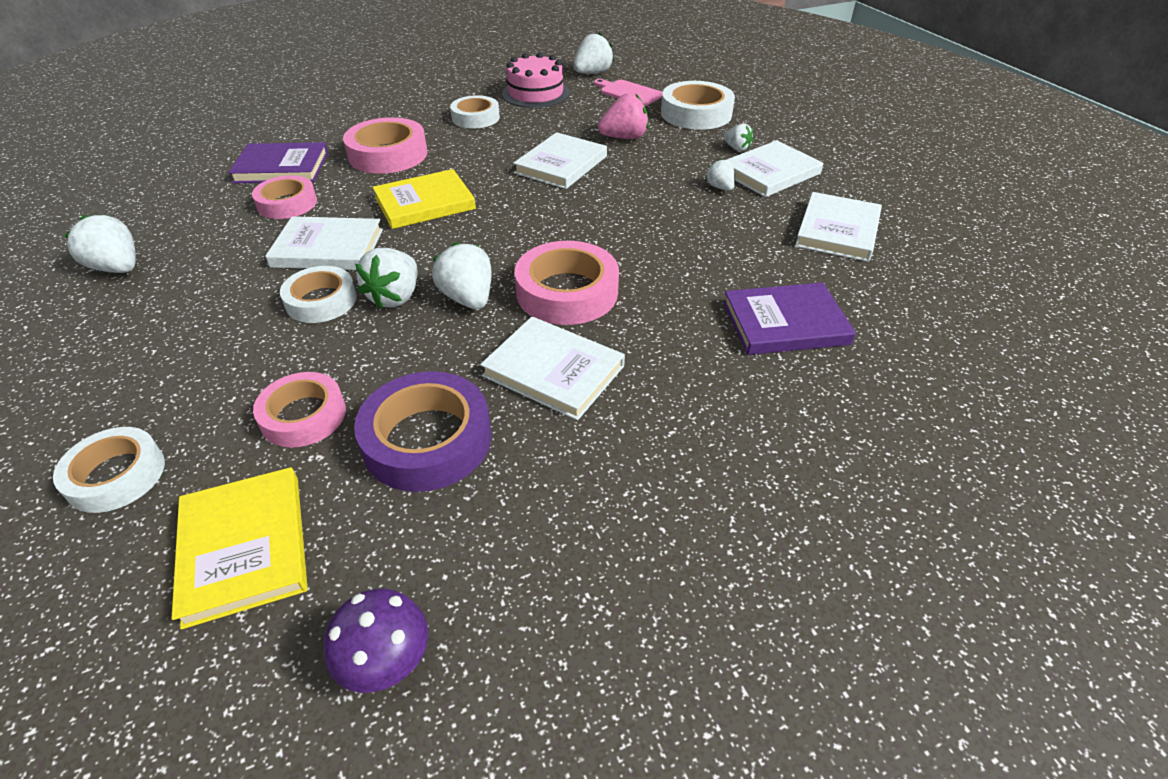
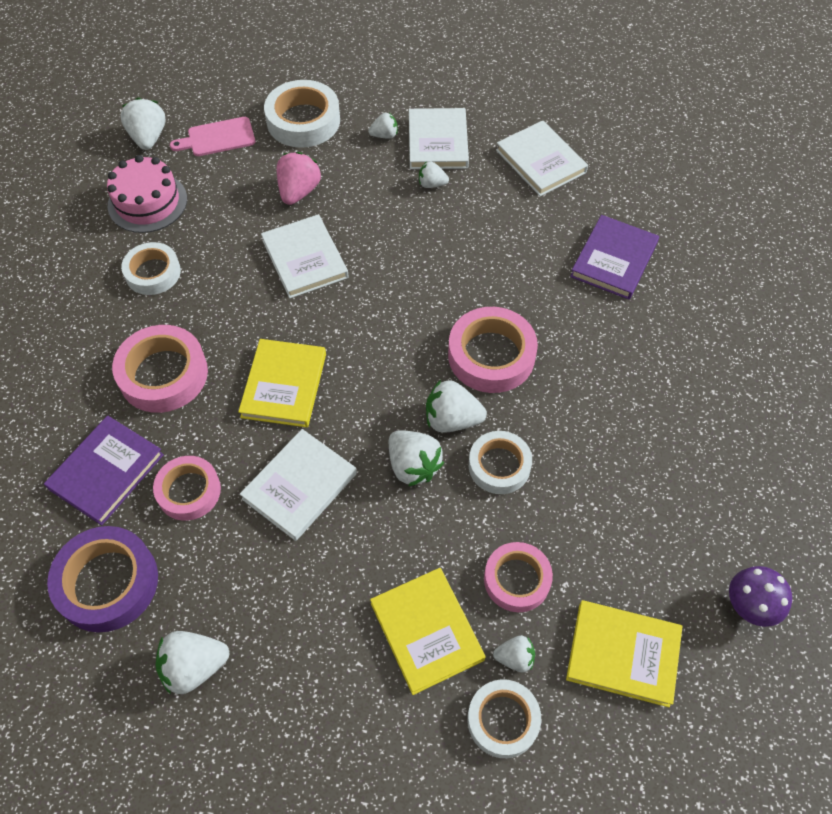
camera: 55 degrees left, 15 degrees up
white tape [280,266,357,323] -> white tape moved to [469,431,532,494]
purple tape [354,371,491,492] -> purple tape moved to [47,526,158,632]
white book [480,316,625,420] -> none
none -> yellow book [370,568,486,695]
none -> white strawberry [493,635,535,672]

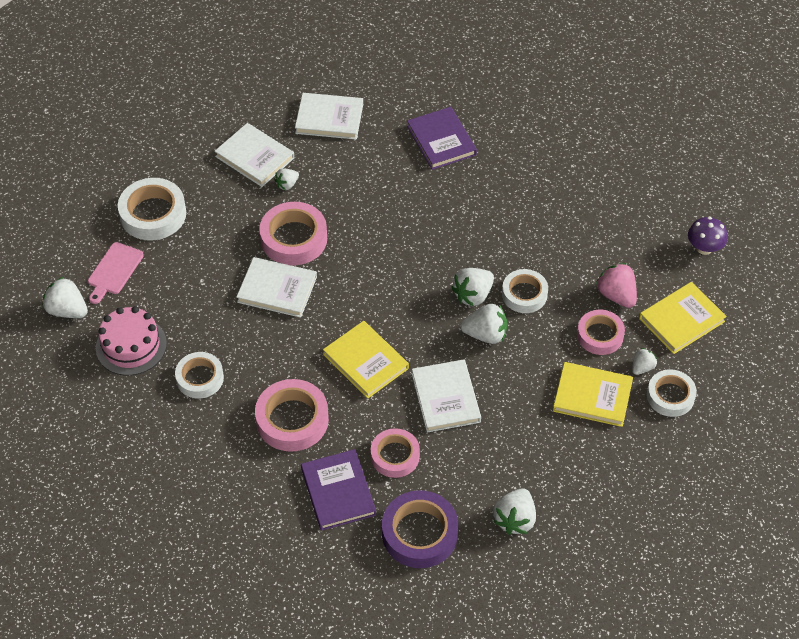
camera: 50 degrees left, 5 degrees down
pink strawberry [277,152,321,205] -> pink strawberry moved to [596,263,637,308]
white strawberry [368,113,397,138] -> none
pink tape [448,307,538,393] -> pink tape moved to [259,202,327,266]

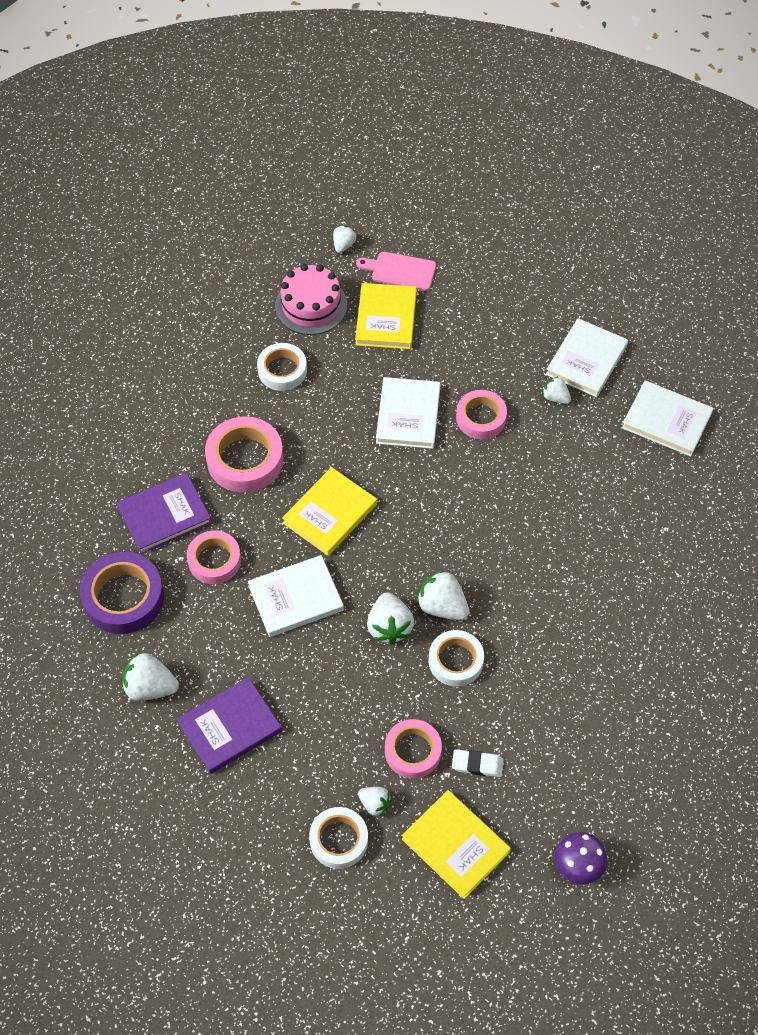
camera: 80 degrees right, 5 degrees up
white strawberry [43,277,88,318] -> white strawberry [333,226,356,253], size x0.59
white tape [118,178,186,240] -> none
pink tape [259,202,327,266] -> pink tape [456,390,507,439], size x0.67
white book [295,93,363,140] -> white book turned 60 degrees counterclockwise [622,380,714,457]
purple book [407,107,477,170] -> purple book moved to [177,677,282,774]
yellow book [553,362,633,427] -> yellow book moved to [355,283,417,349]
pink strawberry [596,263,637,308] -> white eraser [452,749,503,777]

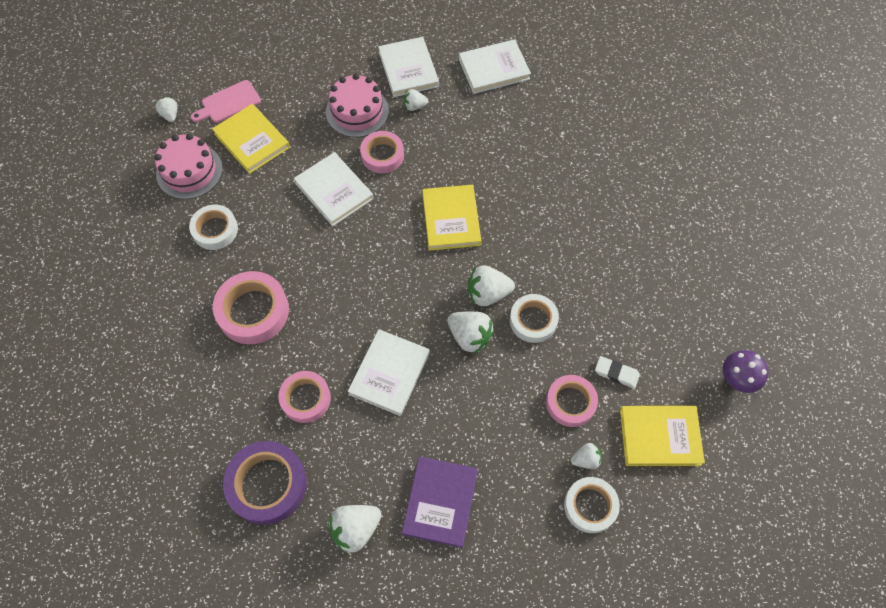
camera: 45 degrees left, 5 degrees up
purple book [117,473,212,554] -> none
yellow book [282,467,377,556] -> yellow book moved to [422,185,481,251]
white eraser [452,749,503,777] -> white eraser turned 60 degrees clockwise [595,356,640,389]
none -> pink cake [326,73,389,137]

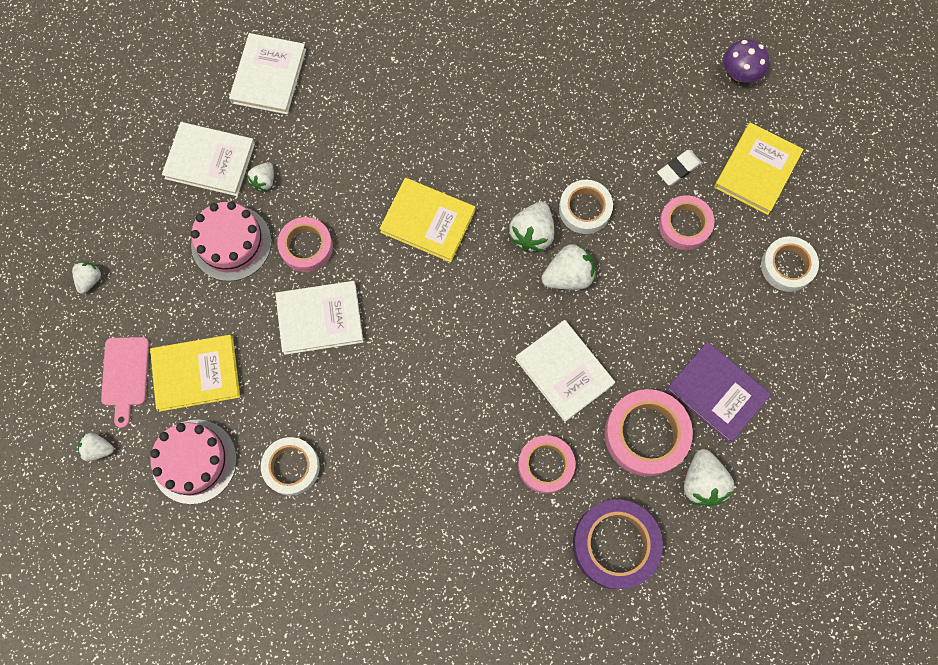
camera: 60 degrees left, 10 degrees up
pink tape [213,271,289,344] -> pink tape moved to [604,389,693,477]
white strawberry [571,443,602,469] -> white strawberry moved to [72,262,102,294]

